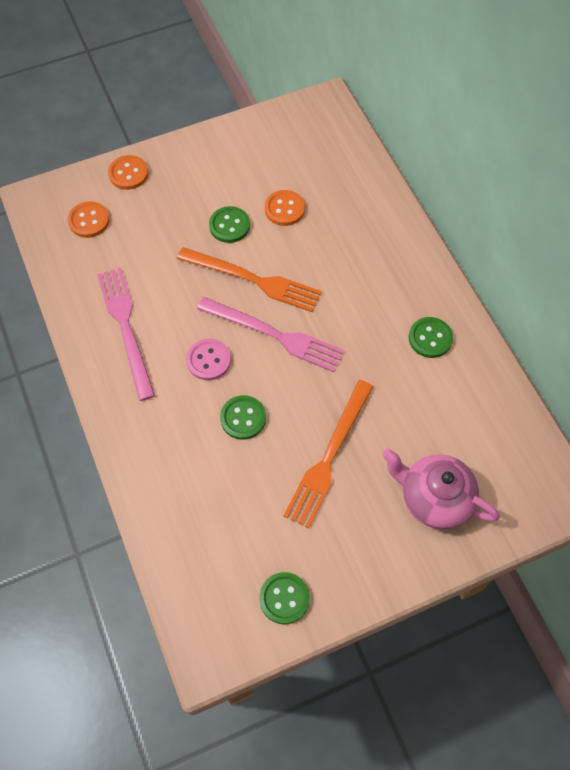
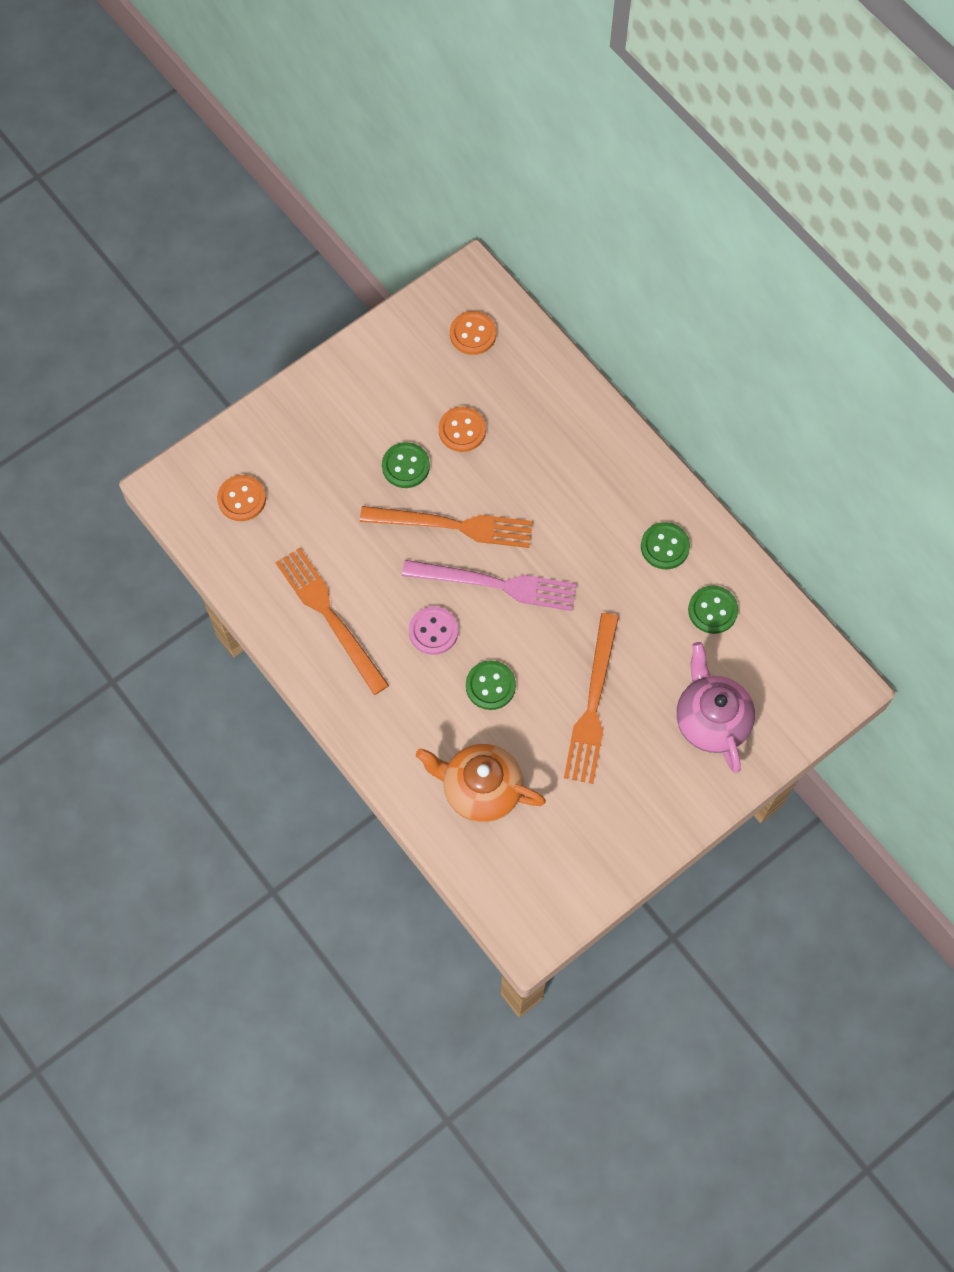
camera: 15 degrees left, 5 degrees up
pink fork [97,267,155,401] -> orange fork [275,548,389,695]
orange button [108,155,148,190] -> orange button moved to [450,311,496,355]
green button [259,572,310,624] -> green button moved to [688,586,738,634]
pink teapot [382,449,500,529] -> pink teapot turned 60 degrees clockwise [676,642,755,773]
none -> orange teapot [416,744,546,822]

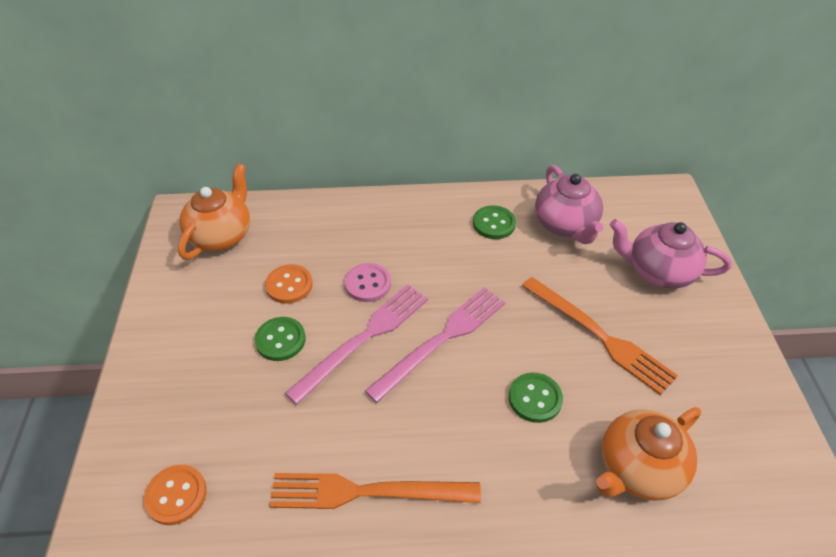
camera: 55 degrees left, 20 degrees down
orange fork [360,506,533,548] -> pink fork [285,284,428,405]
pink button [409,606,458,655] -> pink button moved to [345,263,391,302]
orange button [450,311,496,355] -> orange teapot [178,164,250,260]
green button [688,586,738,634] -> pink teapot [535,165,603,244]

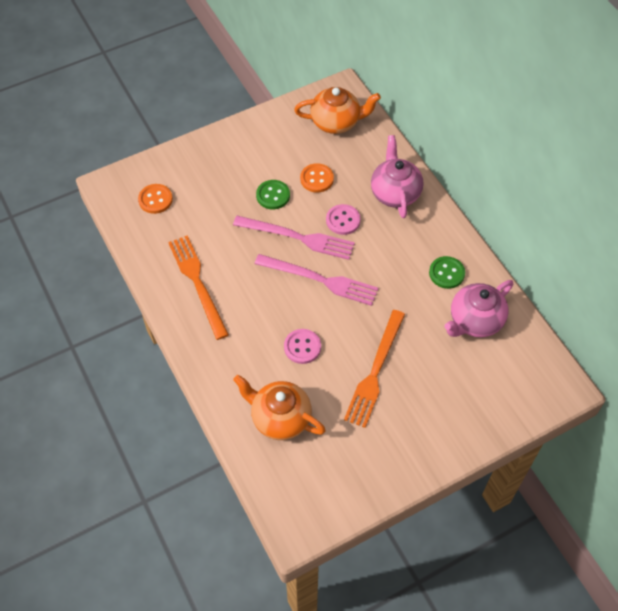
camera: 65 degrees right, 10 degrees up
green button [509,372,563,423] -> pink button [284,329,321,364]
pink teapot [610,219,732,289] -> pink teapot moved to [371,135,424,218]

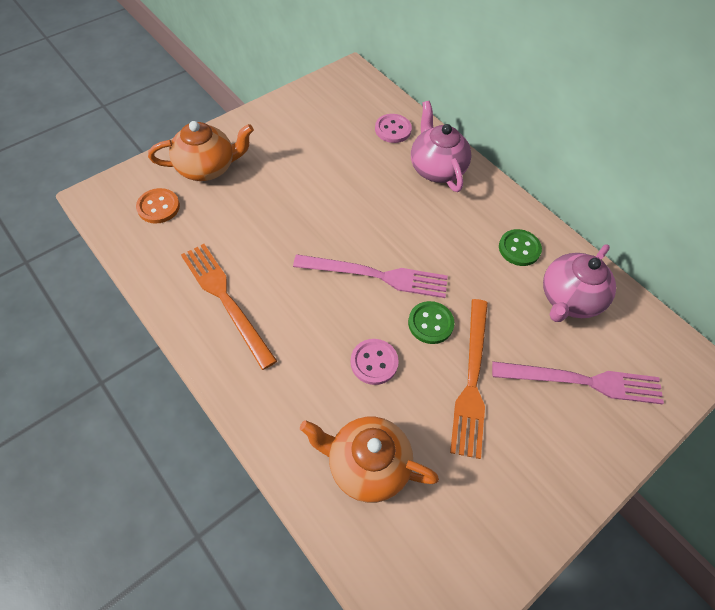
camera: 15 degrees left, 0 degrees up
pink fork [233,216,355,260] -> pink fork moved to [492,361,664,404]
green button [256,180,290,209] -> green button moved to [408,301,455,344]
orange teapot [294,87,381,134] -> orange teapot moved to [148,121,254,181]
orange button [300,163,334,193] -> none
pink button [326,204,361,235] -> pink button moved to [375,114,412,143]

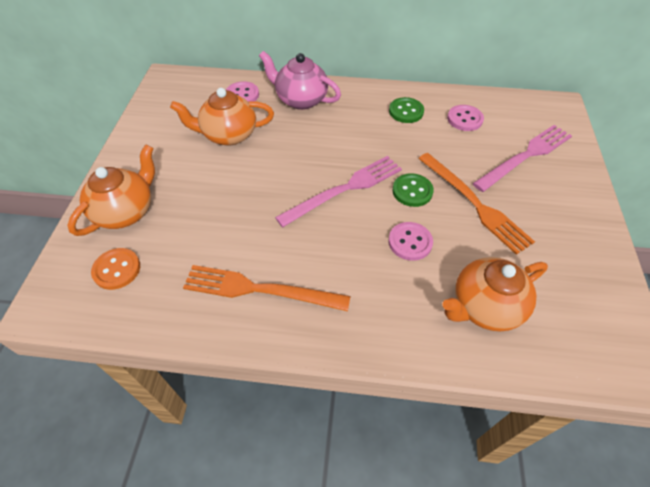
camera: 40 degrees left, 5 degrees down
pink teapot [543,244,616,322] -> pink button [447,105,484,131]
none -> orange teapot [170,88,274,146]

